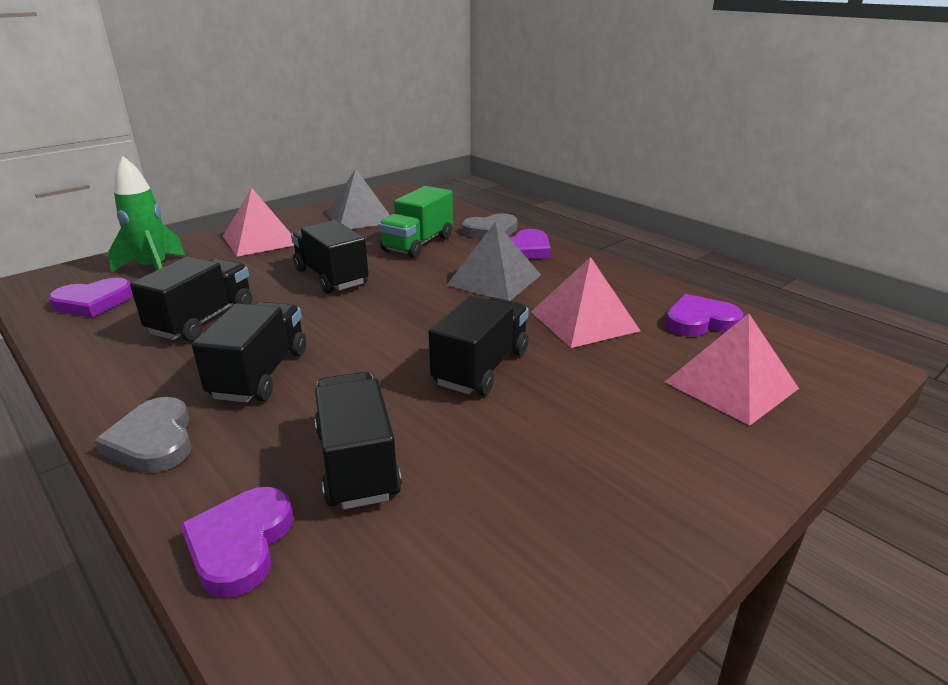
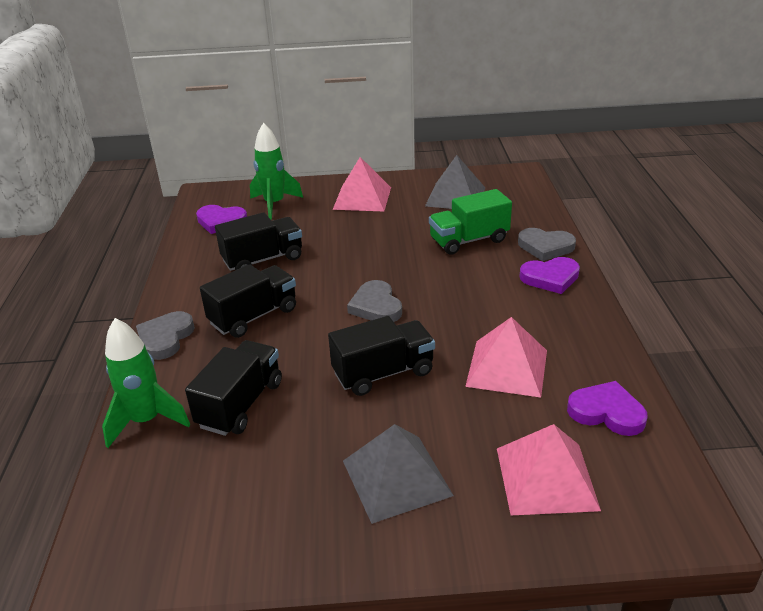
camera: 40 degrees right, 5 degrees up
purple heart [180,487,294,598] -> green rocket [102,318,190,448]
black truck [291,220,368,294] -> none
grey pyramid [446,221,541,301] -> grey pyramid moved to [343,424,454,524]
none -> grey heart [347,280,402,322]

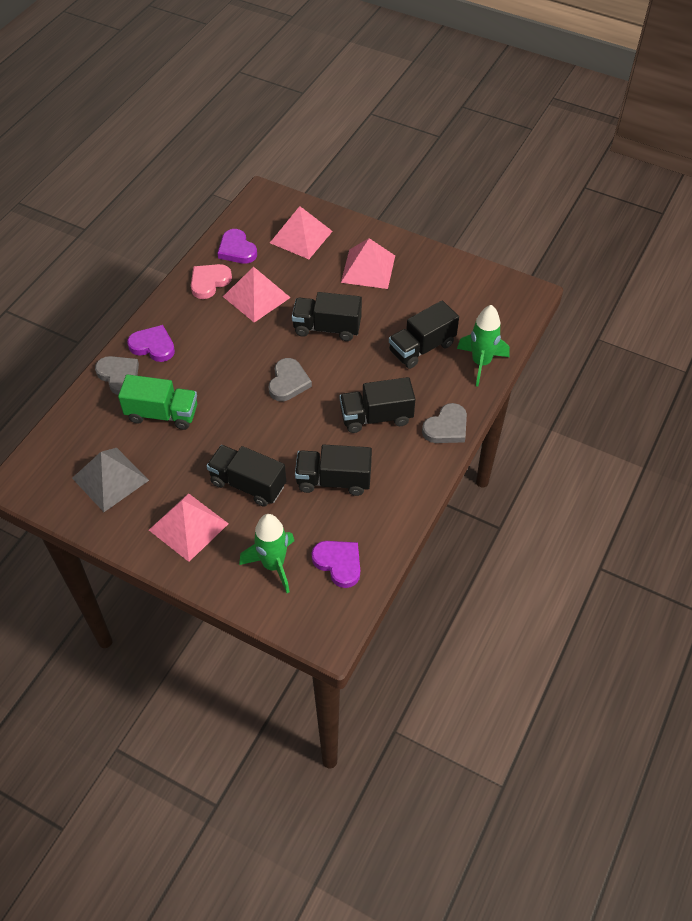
camera: 150 degrees left, 20 degrees up
grey pyramid [343,424,454,524] -> pink pyramid [341,238,395,289]
none -> pink heart [191,264,232,299]
none -> black truck [207,445,286,507]

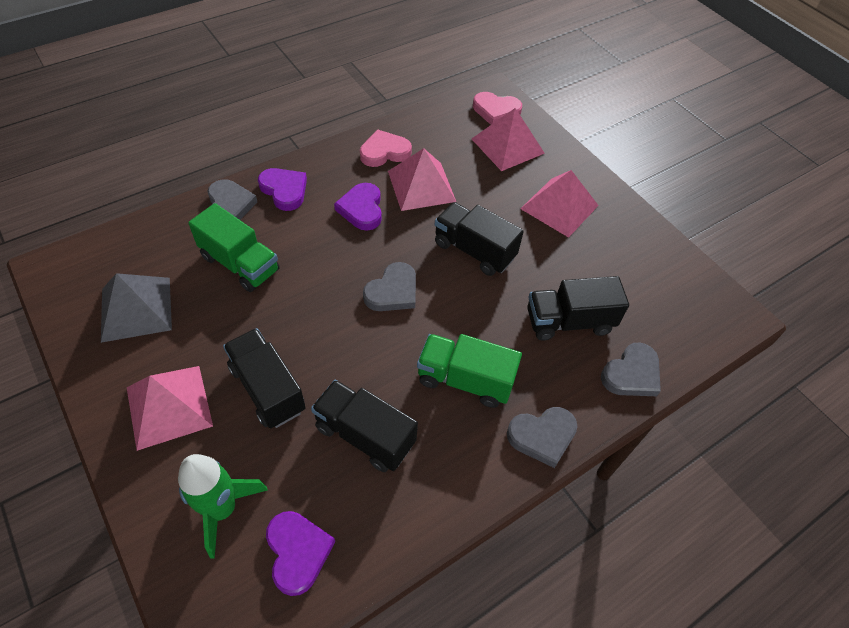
camera: 25 degrees right, 0 degrees up
purple heart [218,229,257,264] -> purple heart moved to [334,183,382,231]
black truck [340,377,415,433] -> green truck [417,334,522,408]
green rocket [457,305,510,386] -> grey heart [601,343,661,396]
none -> pink heart [473,92,522,125]

